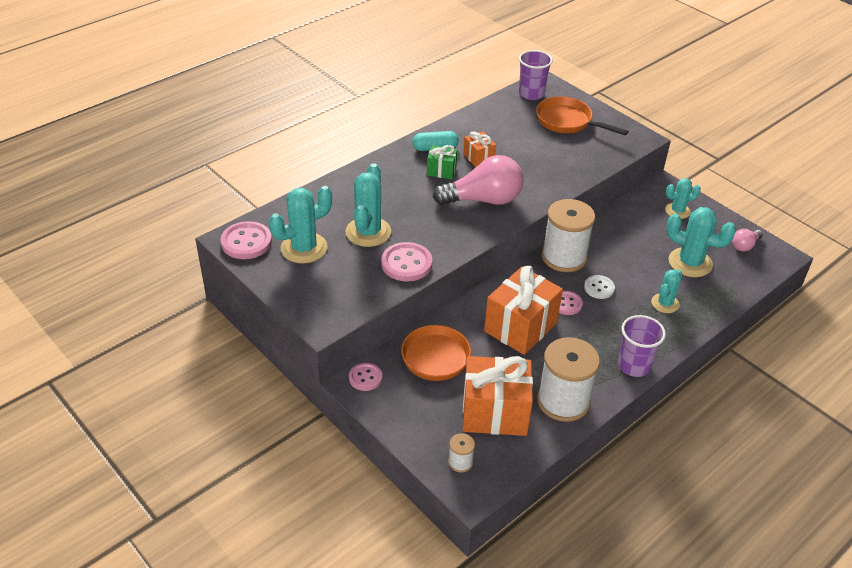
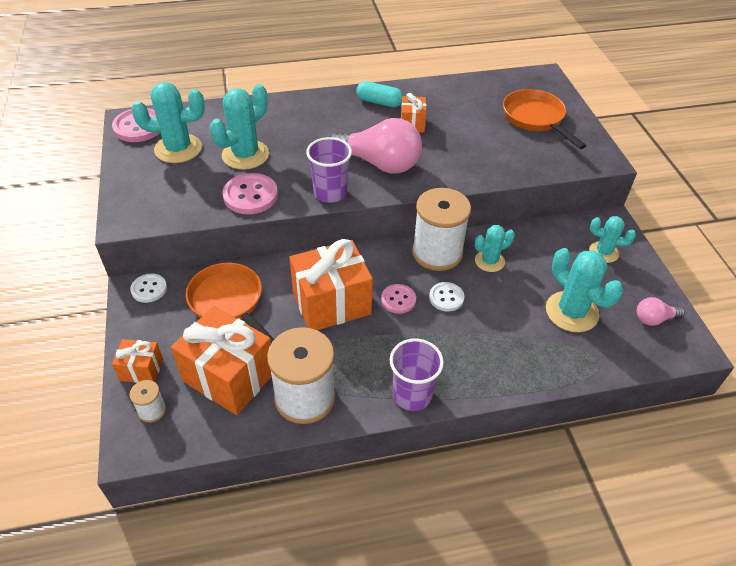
camera: 30 degrees right, 5 degrees up
pink button [349,363,382,391] -> white button [130,274,167,303]
green gift [427,145,457,179] -> none
purple cup [519,50,553,100] -> purple cup moved to [306,137,352,203]
turquoise cactus [651,269,682,313] -> turquoise cactus moved to [475,225,515,272]
none -> orange gift [112,339,163,383]

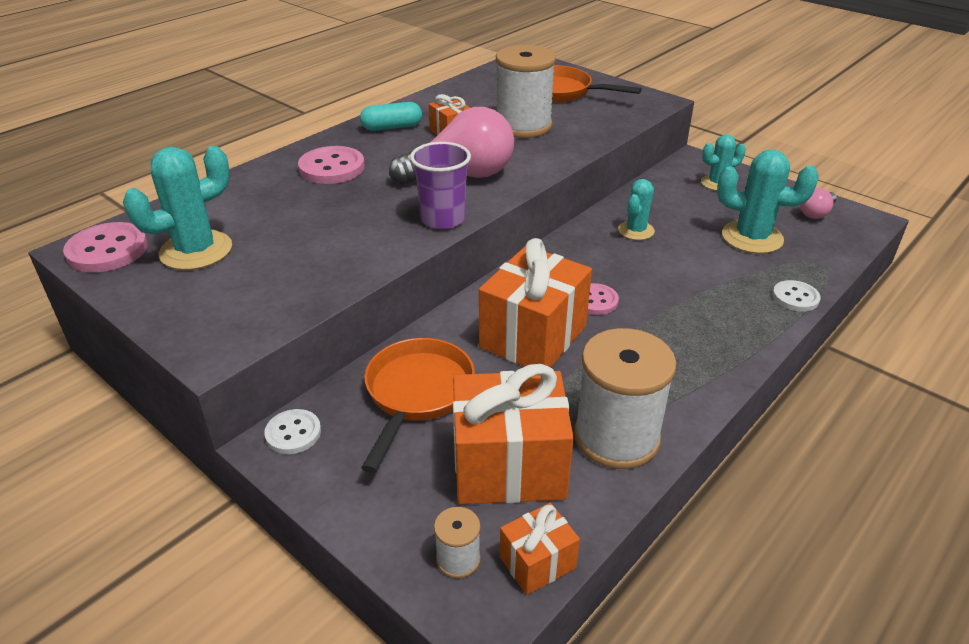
camera: 35 degrees left, 10 degrees down
orange gift [112,339,163,383] -> orange gift moved to [500,503,580,595]
orange pan [186,263,274,344] -> orange pan turned 90 degrees clockwise [361,338,475,473]
turquoise cactus [210,84,269,170] -> none
pink button [223,173,278,214] -> pink button moved to [298,146,365,184]
purple cup [390,339,444,411] -> none
white spool [412,188,471,271] -> white spool moved to [496,45,556,138]
white button [429,282,464,312] -> white button moved to [773,280,821,312]

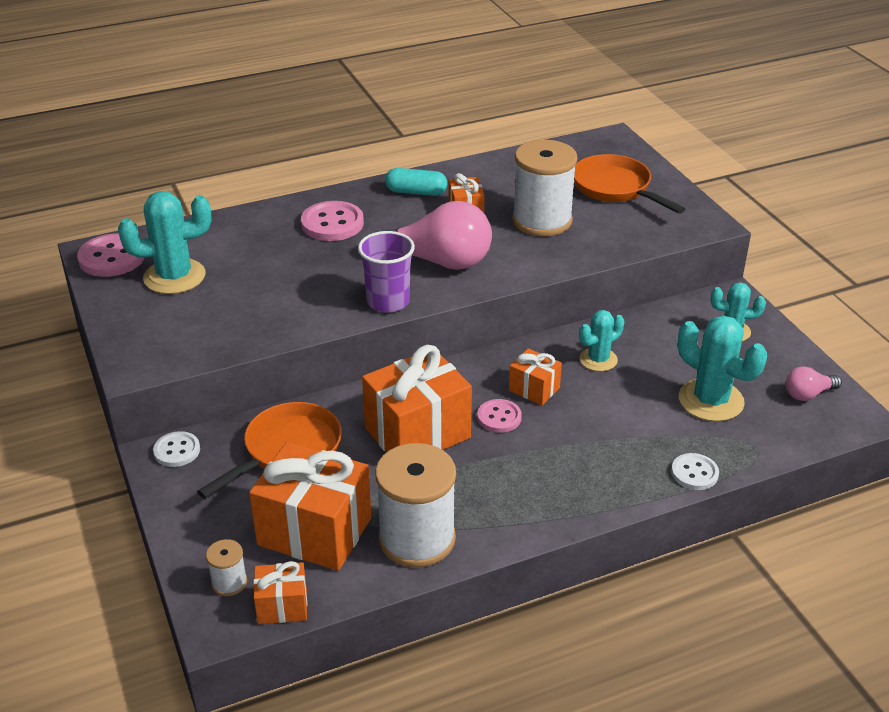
camera: 25 degrees right, 0 degrees up
none -> orange gift [509,348,562,405]

